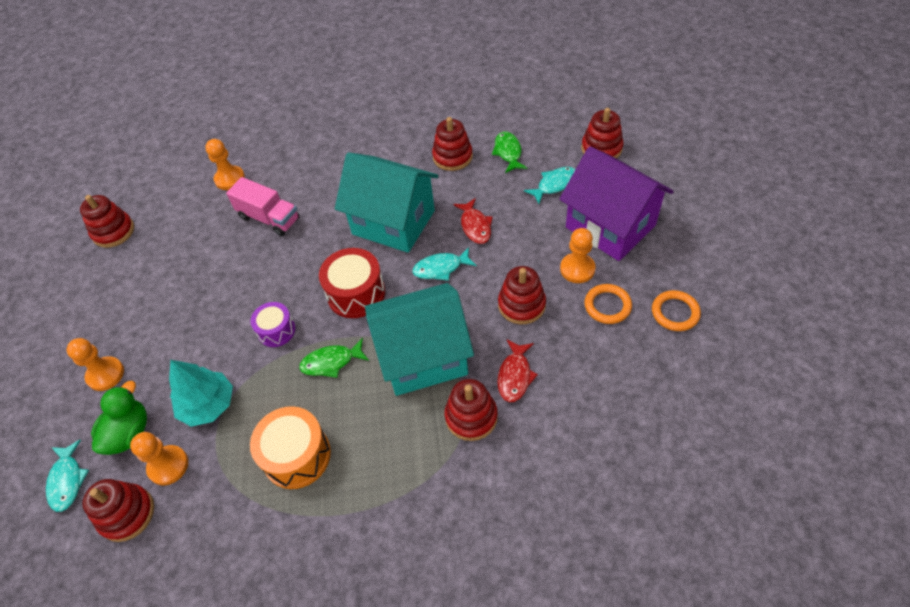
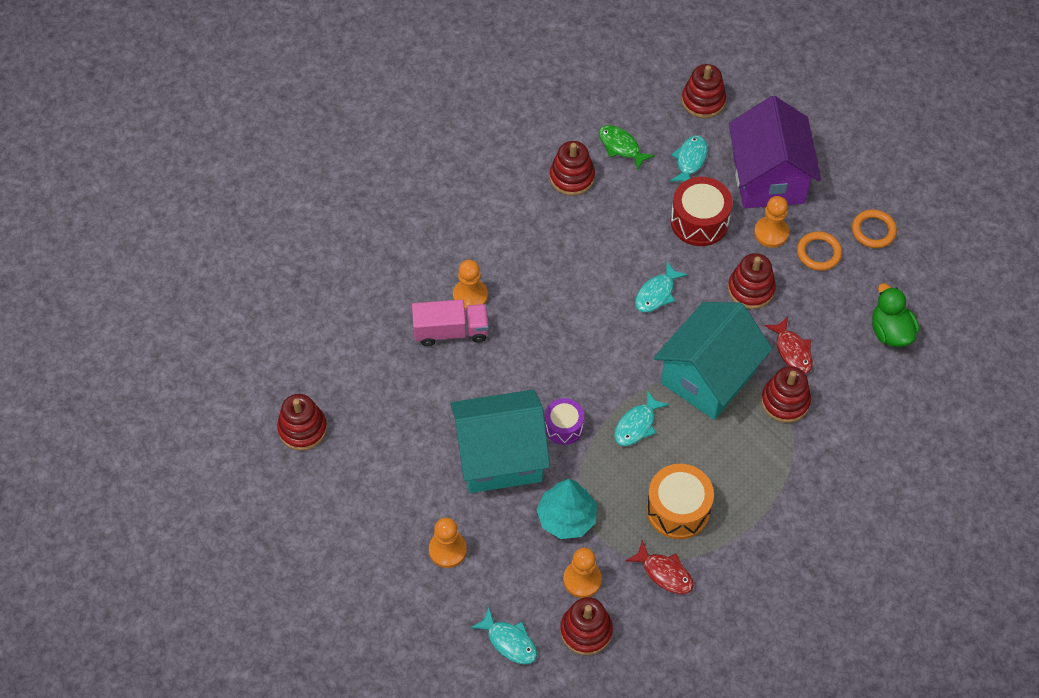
camera: 40 degrees left, 5 degrees up
green duck [91,381,147,455] -> green duck moved to [872,283,919,347]
orange pawn [205,139,245,190] -> orange pawn moved to [453,260,488,311]
green fish [299,338,369,378] -> turquoise fish [614,390,669,446]
red drum [319,248,385,318] -> red drum moved to [671,177,733,246]
turquoise house [335,152,439,253] -> turquoise house moved to [450,390,550,493]
red fish [453,198,493,244] -> red fish moved to [626,540,694,594]
purple house [559,146,674,261] -> purple house turned 75 degrees clockwise [729,96,821,208]

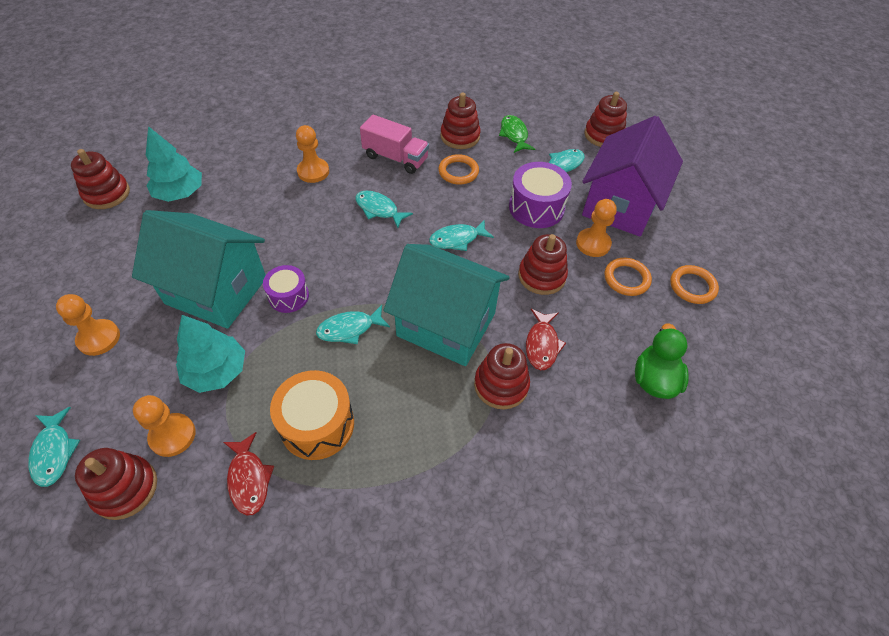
camera: 30 degrees right, 5 degrees down
pink truck [412,300,489,346] -> pink truck moved to [360,114,429,174]
turquoise house [654,302,773,420] -> turquoise house turned 45 degrees clockwise [383,244,510,366]
red drum [671,177,733,246] -> purple drum [509,162,572,228]
none -> turquoise tree [146,126,202,202]
none -> turquoise fish [355,191,413,228]
none -> orange ring [438,154,479,185]

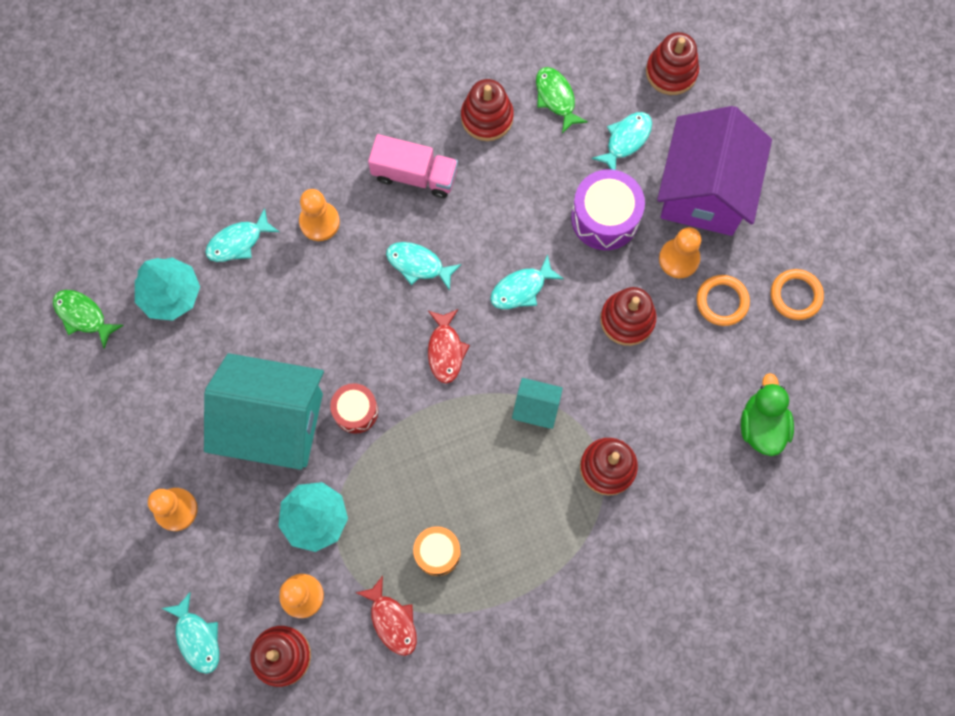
camera: 10 degrees left, 20 degrees up
red stacking toy [71,149,130,209] -> green fish [53,290,124,349]
purple drum [263,265,309,313] -> red drum [330,383,378,434]
orange drum [270,370,354,460] -> orange drum [413,526,461,576], size x0.63
turquoise fish [316,305,390,344] -> turquoise fish moved to [205,208,279,262]
turquoise house [383,244,510,366] -> turquoise house [512,378,563,429], size x0.43
orange ring [438,154,479,185] -> none
red fish [526,309,566,370] -> red fish moved to [428,309,470,384]

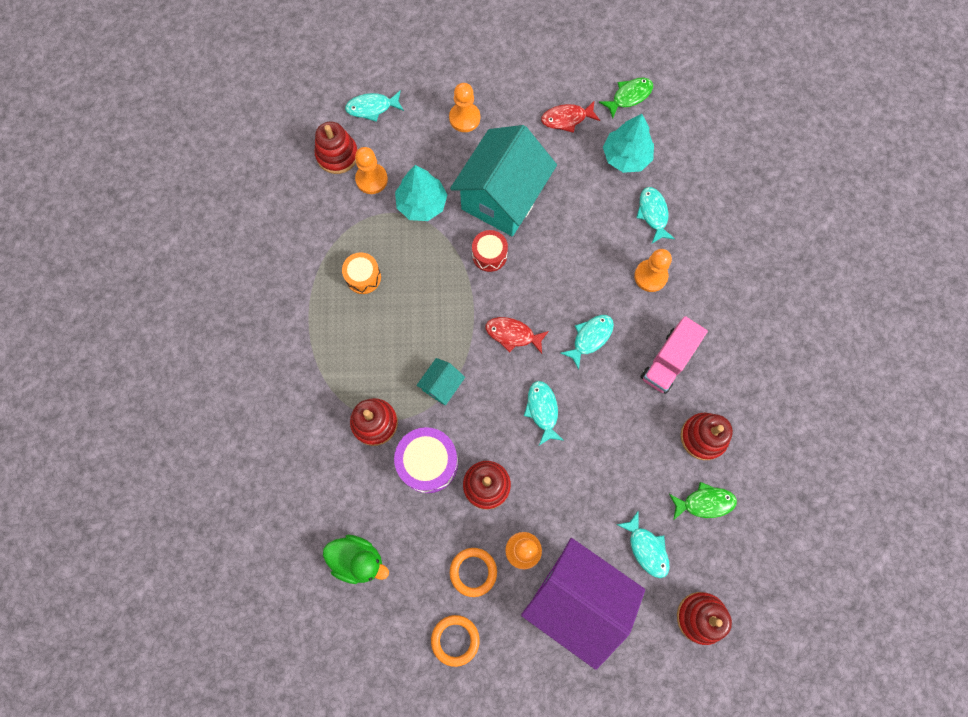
camera: 110 degrees right, 0 degrees up
red fish [356,576,417,656] -> red fish moved to [541,101,600,133]
purple drum [571,169,645,250] -> purple drum moved to [394,427,458,493]

